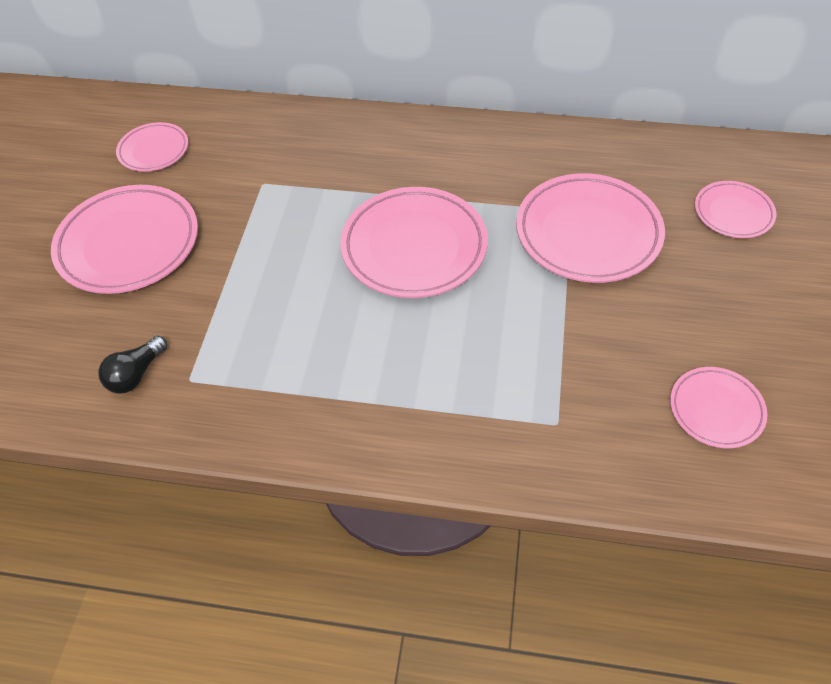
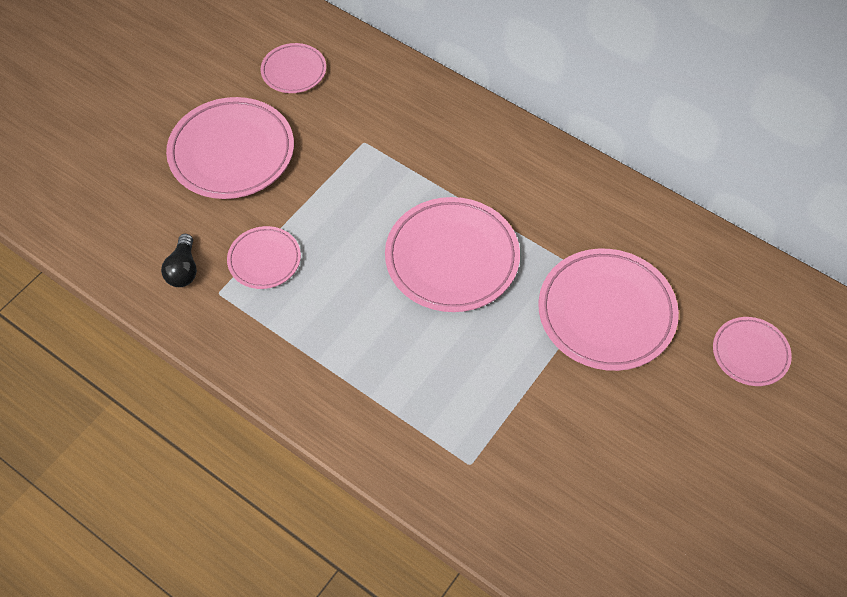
camera: 25 degrees right, 5 degrees up
black light bulb [98,336,167,394] -> black light bulb turned 60 degrees counterclockwise [161,234,197,287]
pink plate [670,367,767,448] -> pink plate moved to [227,226,301,289]

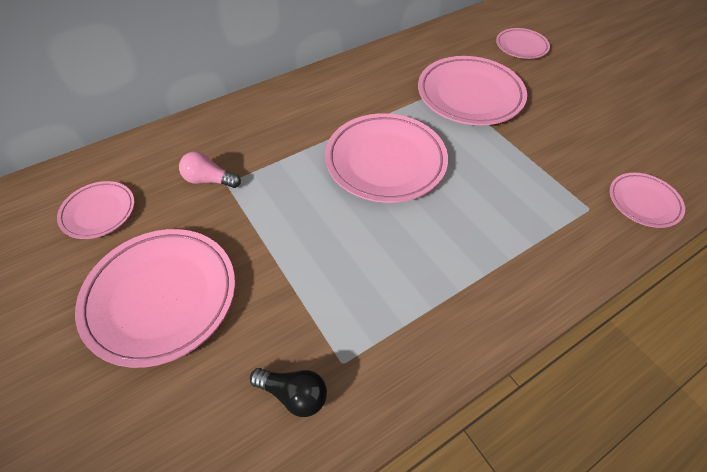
camera: 70 degrees left, 5 degrees down
pink plate [227,226,301,289] -> pink plate moved to [609,173,685,228]
none -> pink light bulb [179,152,241,188]

